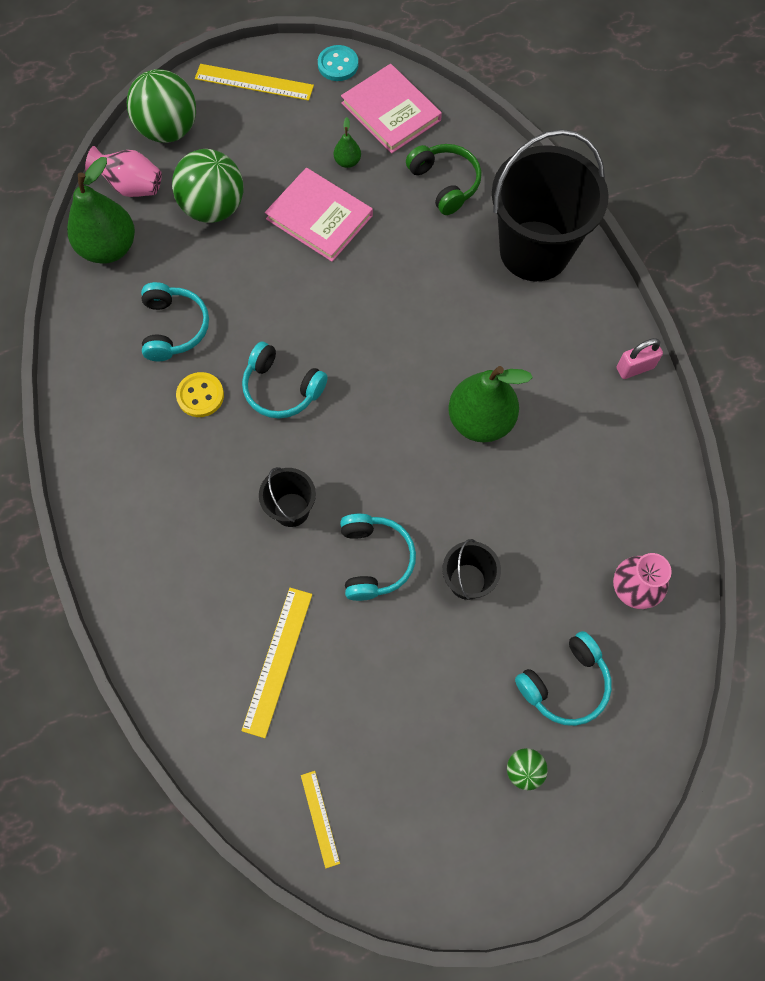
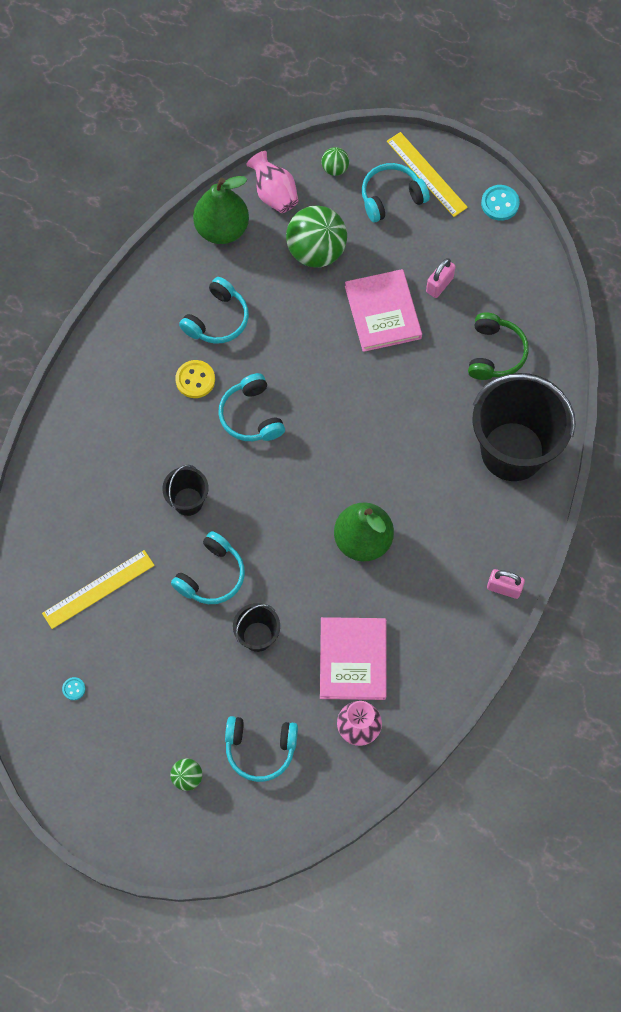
camera: 40 degrees right, 0 degrees up
green ball [127,69,196,143] -> green ball [321,147,349,176], size x0.47
yellow ruler [301,771,340,868] -> none
green pear [334,117,361,168] -> pink padlock [426,258,456,298]
pink book [341,64,442,154] -> pink book moved to [320,617,387,700]
none -> turquoise button [62,677,85,700]
none -> turquoise headphones [362,163,430,222]

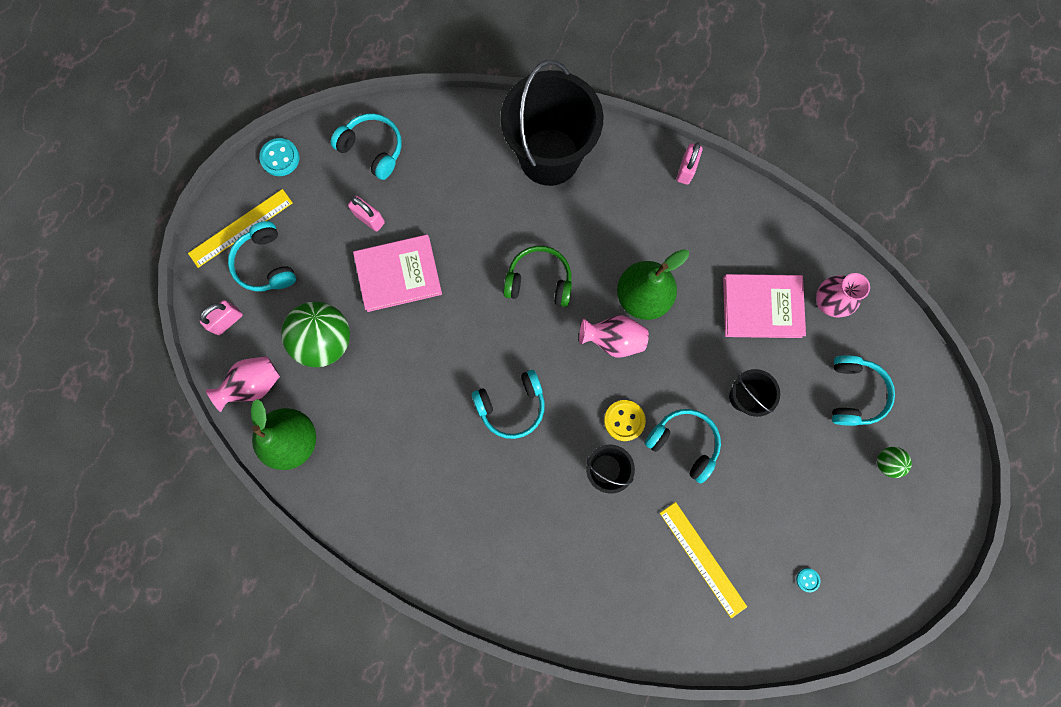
camera: 90 degrees left, 10 degrees up
yellow button [175,360,215,398] -> yellow button moved to [604,400,646,441]
turquoise headphones [179,277,249,344] -> turquoise headphones moved to [331,113,402,180]
green ball [321,147,349,176] -> pink padlock [200,300,243,335]
green headphones [468,312,529,380] -> green headphones moved to [503,246,572,307]
none -> pink vase [579,315,649,358]

